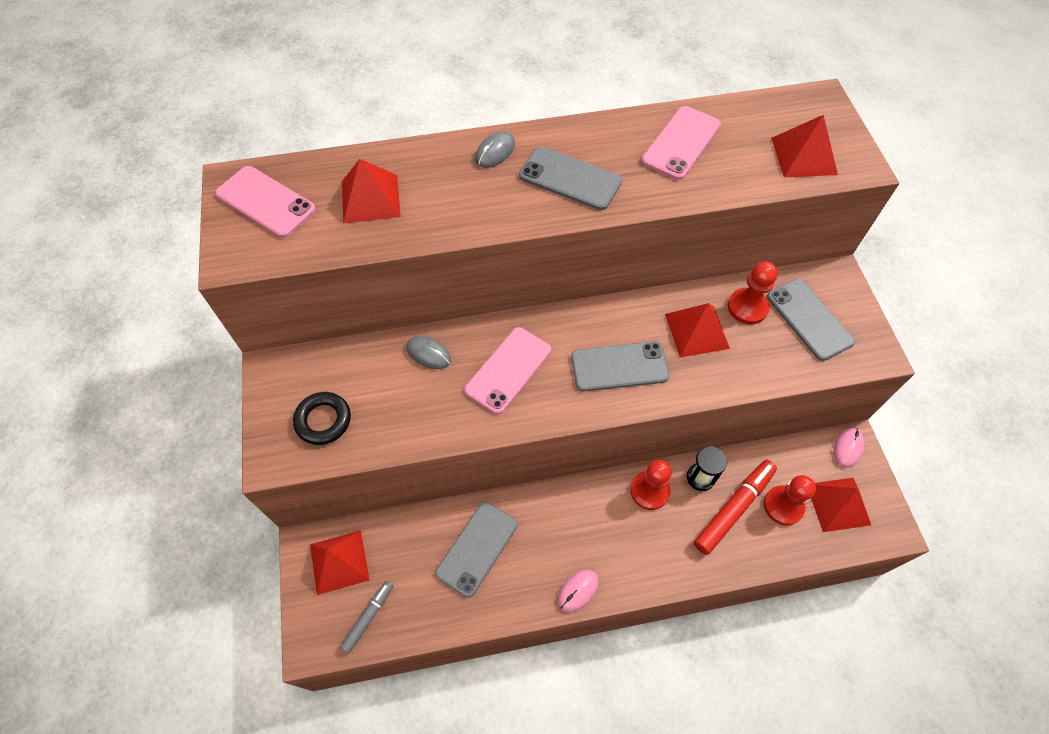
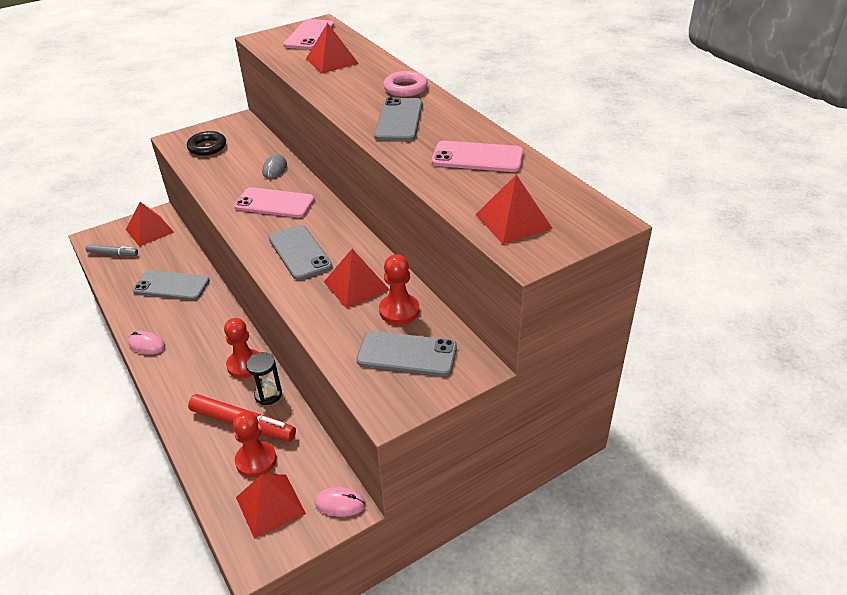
camera: 70 degrees right, 20 degrees down
grey mouse [475,131,515,168] -> pink ring [383,71,428,97]
grey phone [767,279,855,361] -> grey phone turned 60 degrees clockwise [356,331,457,376]

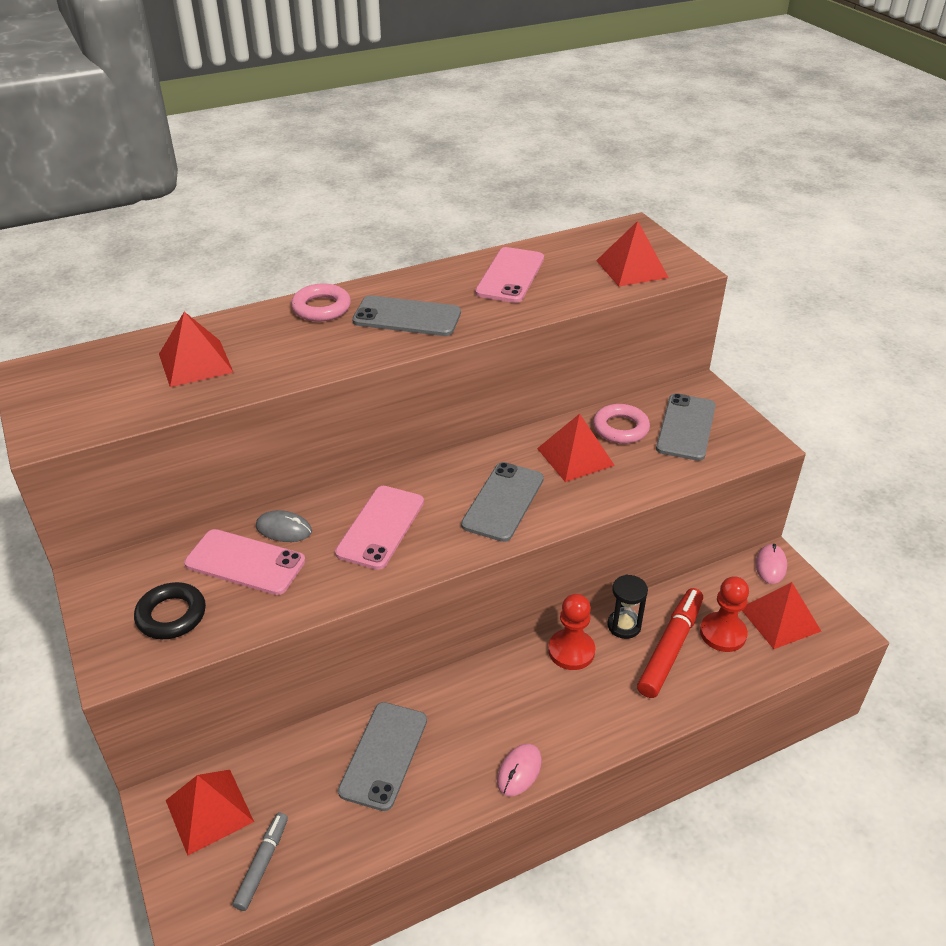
camera: 85 degrees left, 0 degrees up
grey phone [269,225,332,280] -> grey phone turned 45 degrees counterclockwise [461,462,544,542]
pink phone [283,19,334,49] -> pink phone moved to [184,529,306,595]
red pawn [379,254,420,325] -> pink ring [593,404,650,444]

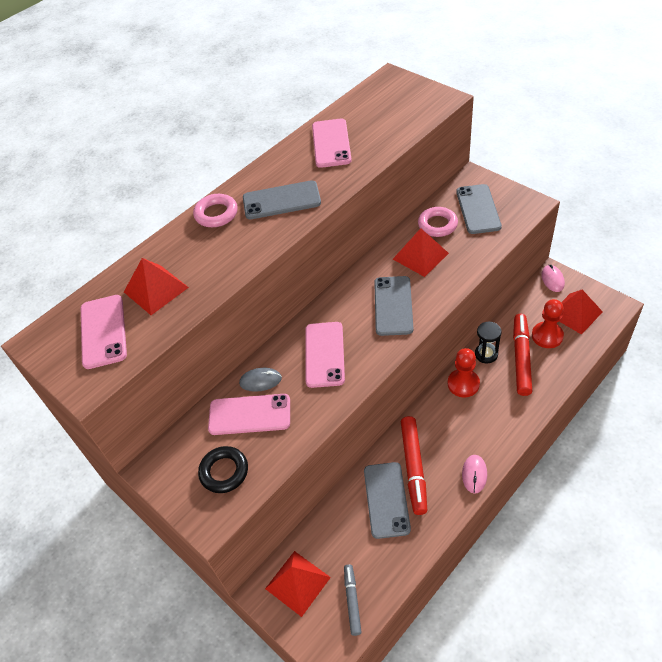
camera: 15 degrees left, 10 degrees up
red pyramid [596,221,669,287] -> none
none -> pink phone [81,295,127,369]
none -> red marker [401,416,427,515]

